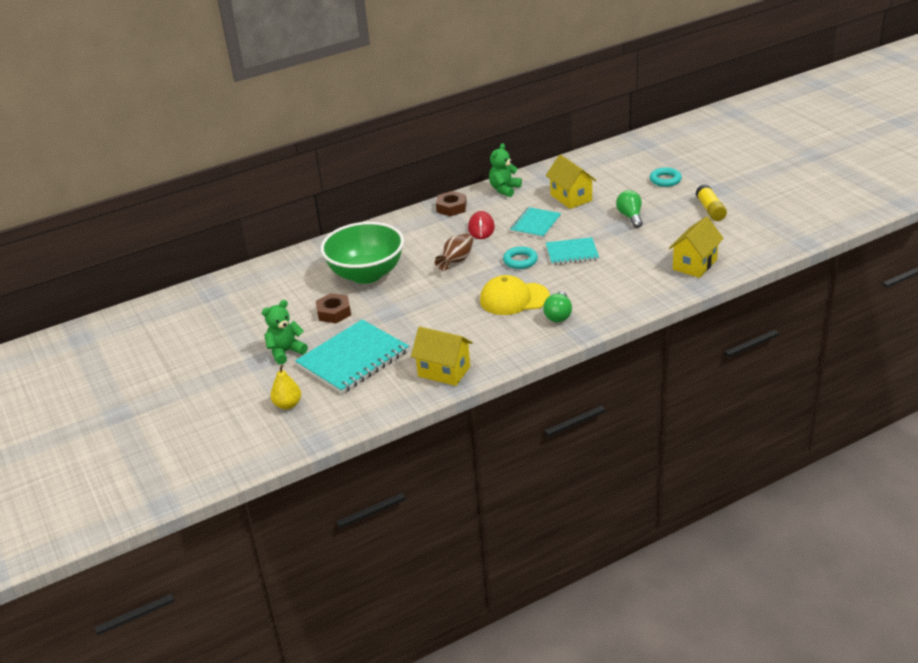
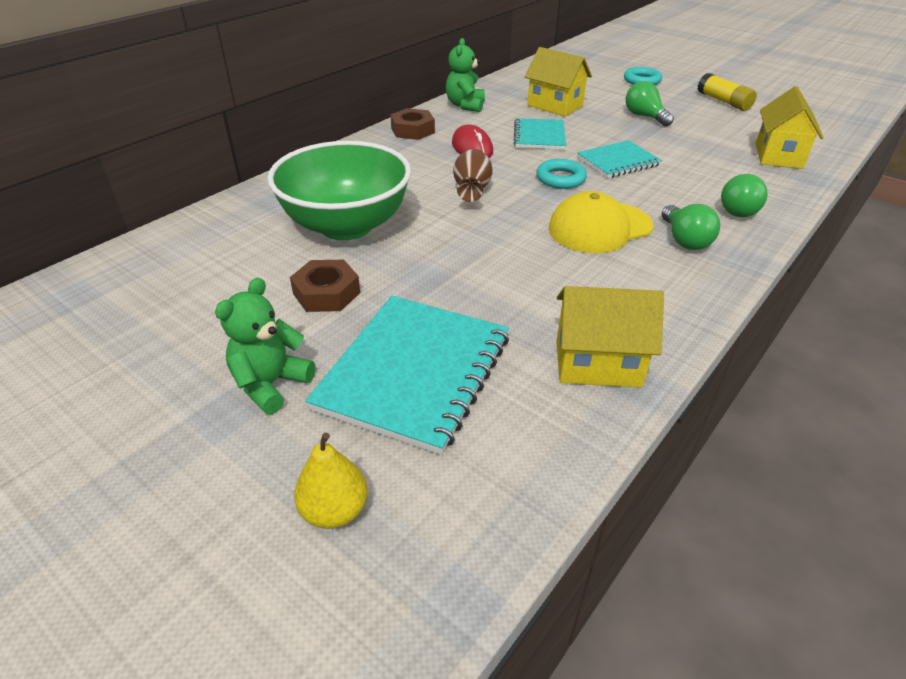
camera: 25 degrees left, 5 degrees up
none -> green light bulb [721,174,767,217]

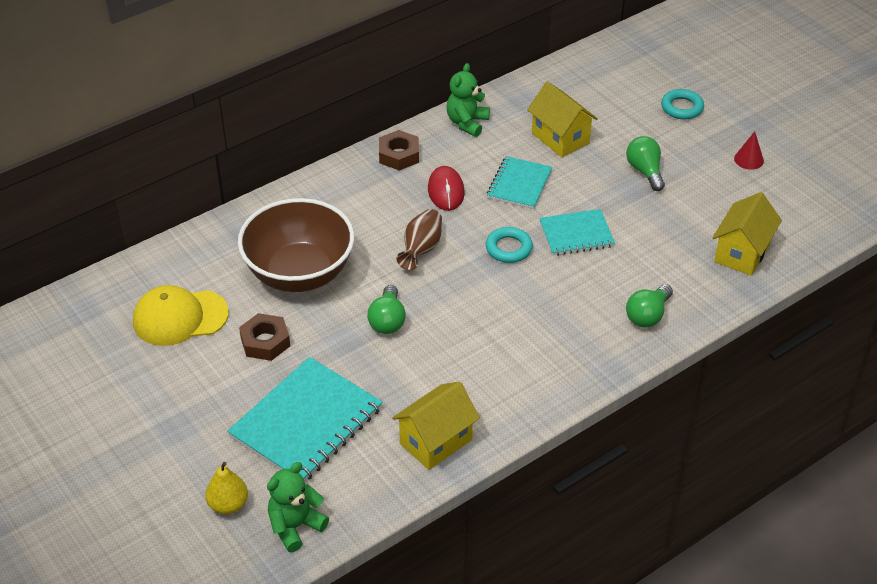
camera: 15 degrees right, 5 degrees up
green teddy bear [215,278,316,414] -> green teddy bear moved to [267,462,329,552]
green bowl [267,141,411,240] -> brown bowl [238,198,355,292]
yellow cap [549,191,653,253] -> yellow cap moved to [133,285,229,346]
yellow house [556,286,664,388] -> yellow house turned 60 degrees counterclockwise [392,381,480,470]
green light bulb [662,204,720,250] -> green light bulb moved to [367,285,406,334]
yellow glue stick [698,73,757,111] -> red cone [734,131,764,170]

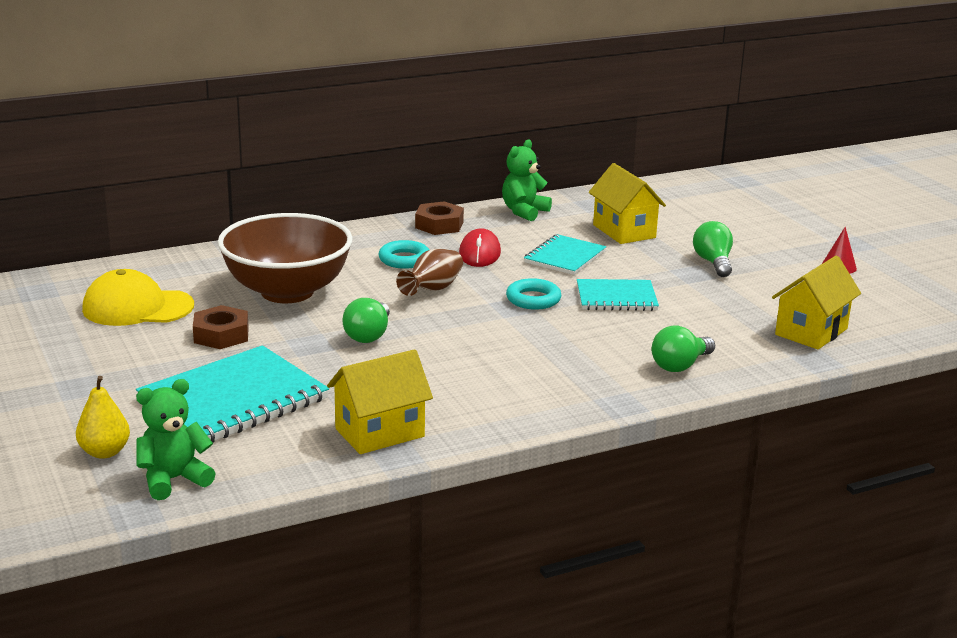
camera: 10 degrees right, 20 degrees down
turquoise ring [661,89,704,120] -> turquoise ring moved to [379,240,430,269]

